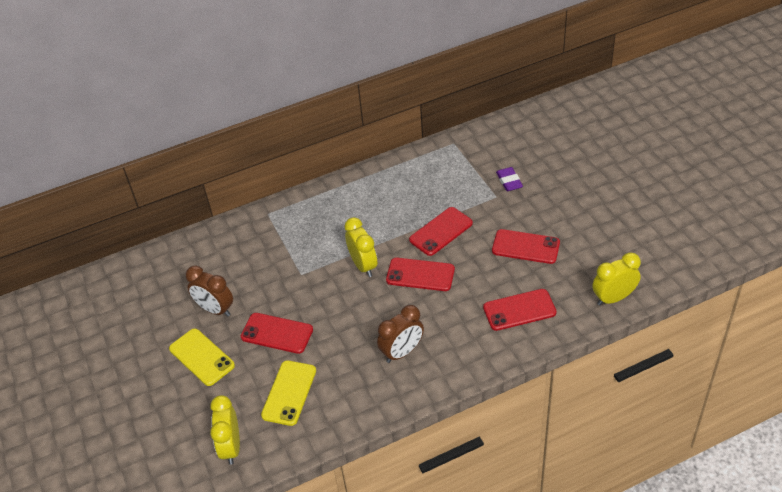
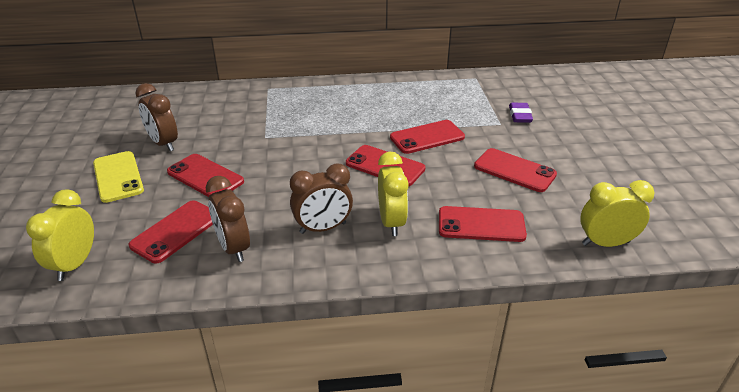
camera: 15 degrees right, 10 degrees down
yellow phone [261,360,316,426] -> red phone [129,200,213,263]
yellow clock [345,217,377,277] -> yellow clock moved to [378,152,409,236]
none -> brown clock [206,176,250,262]

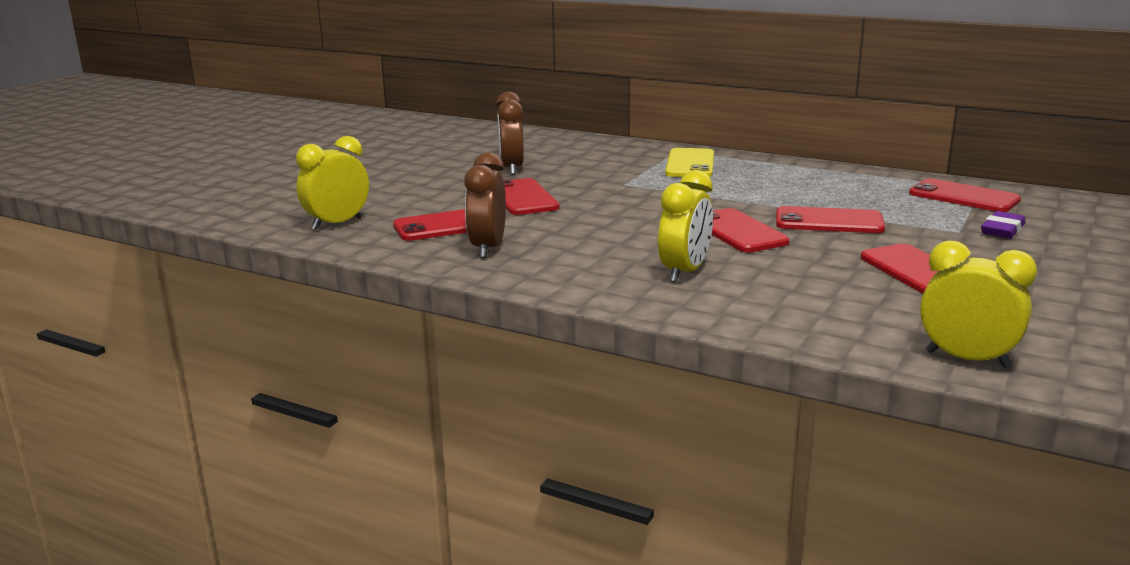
camera: 35 degrees right, 15 degrees down
yellow phone [93,151,144,203] -> yellow phone moved to [665,148,714,177]
brown clock [290,163,353,234] -> none
red phone [439,206,527,242] -> red phone moved to [909,178,1021,212]

